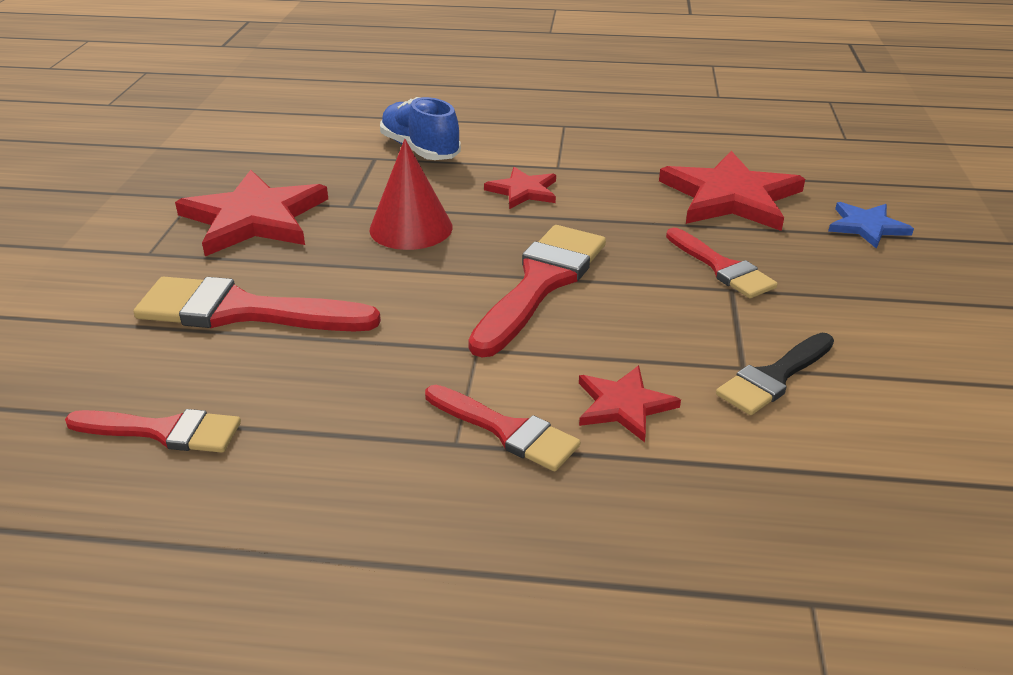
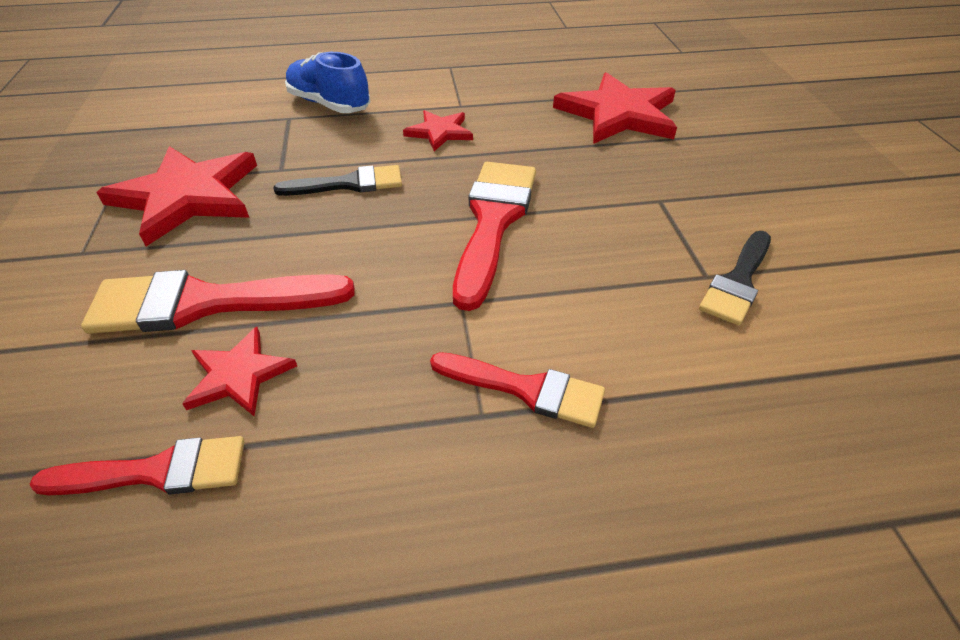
camera: 15 degrees left, 10 degrees up
red cone [369,139,453,250] -> black brush [274,165,402,196]
red star [579,365,681,442] -> red star moved to [182,327,297,416]
red brush [666,228,778,298] -> none
blue star [828,202,914,249] -> none

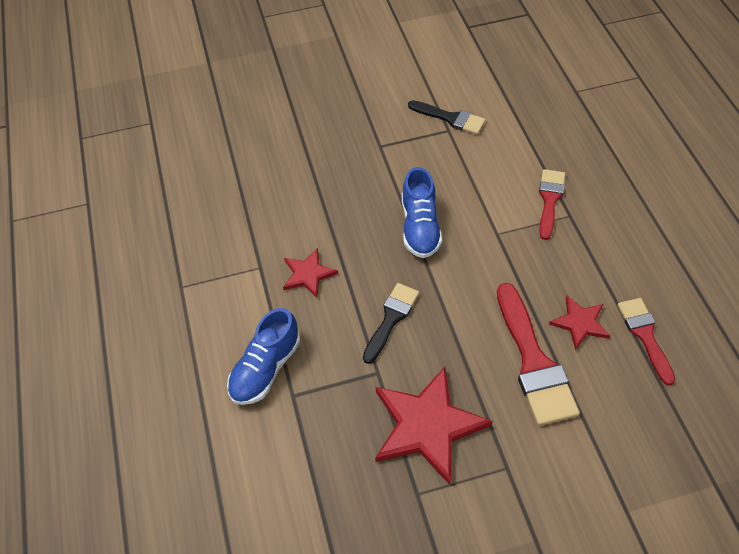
camera: 95 degrees left, 10 degrees up
black brush [274,165,402,196] -> black brush turned 45 degrees clockwise [363,283,419,364]
red brush [453,162,536,311] -> blue shoe [402,167,442,258]
red star [553,72,677,144] -> none

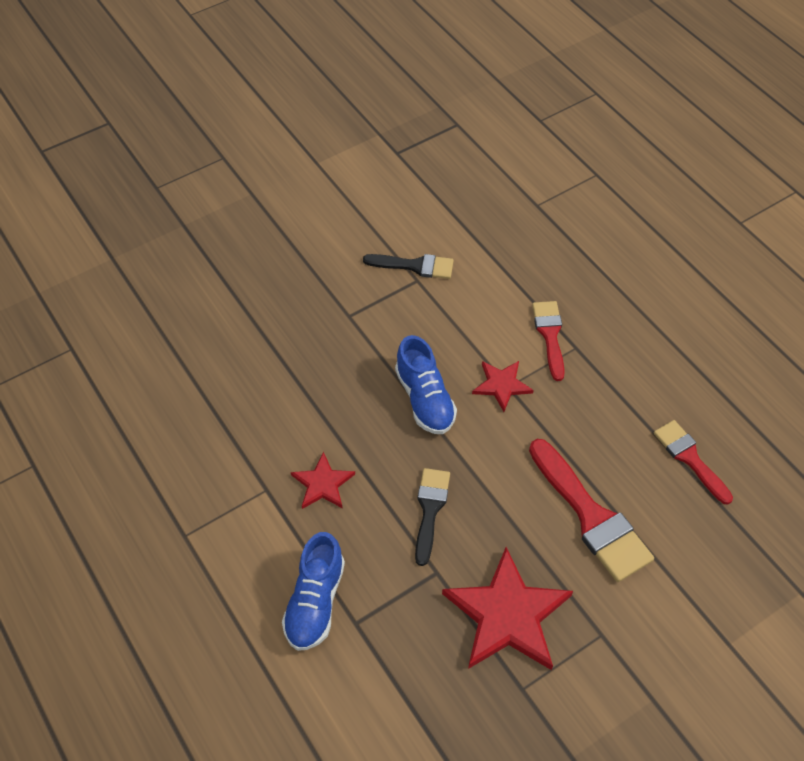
camera: 20 degrees left, 0 degrees up
red star [549,296,610,350] -> red star moved to [472,361,534,412]

